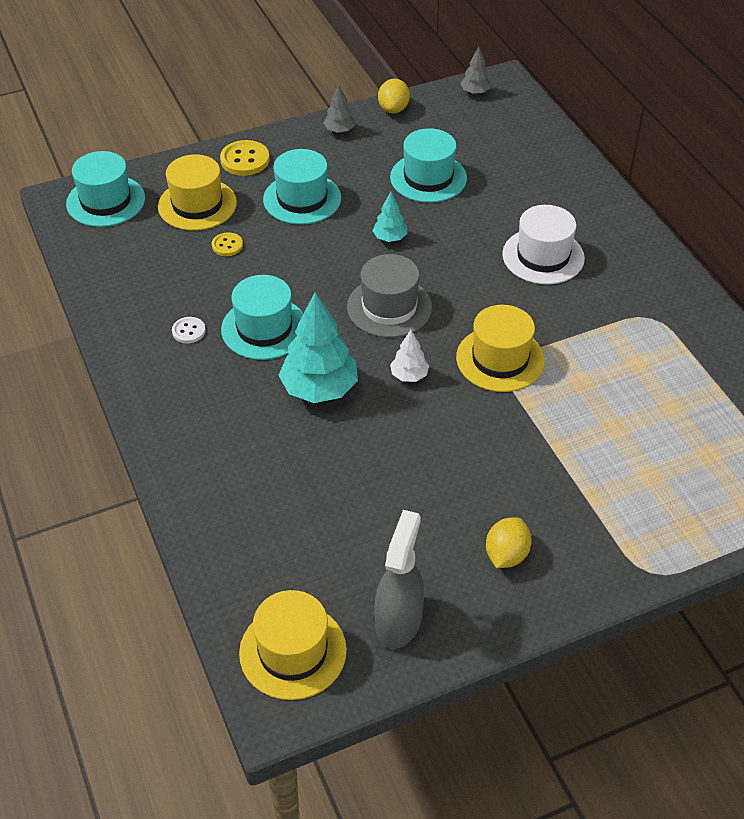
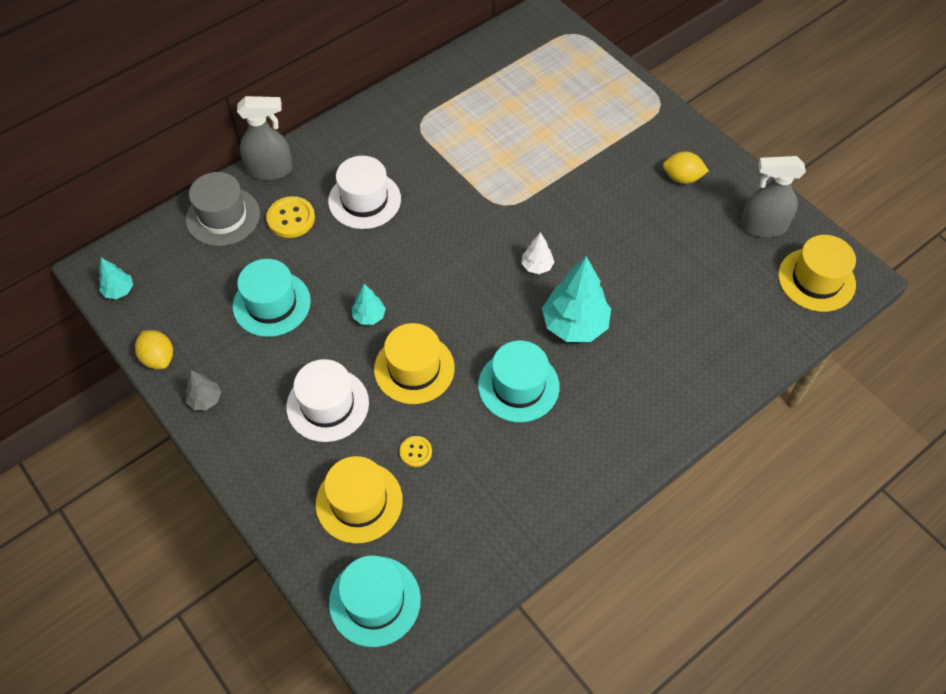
camera: 105 degrees left, 10 degrees up
white button [172,317,206,344] -> none
yellow button [220,140,270,176] -> yellow button moved to [266,196,315,238]
turquoise hat [263,149,341,225] -> white hat [286,359,369,442]
grey hat [347,254,432,338] -> grey hat moved to [186,172,260,246]
yellow lemon [378,79,410,113] -> yellow lemon turned 60 degrees clockwise [135,330,173,369]
yellow hat [456,305,545,392] -> yellow hat moved to [374,323,455,404]
grey tree [460,47,491,95] -> turquoise tree [99,258,133,299]
none -> grey spray bottle [237,96,293,180]

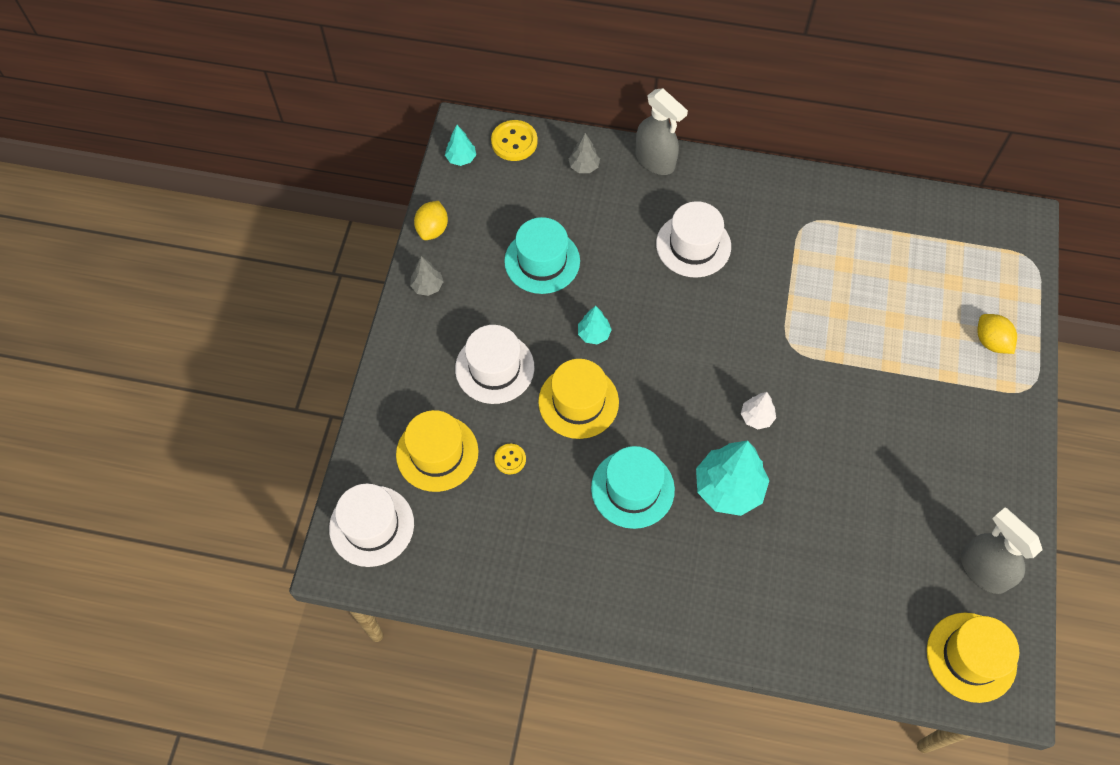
camera: 50 degrees right, 5 degrees up
grey hat [186,172,260,246] -> grey tree [568,133,600,173]
yellow button [266,196,315,238] -> yellow button moved to [491,120,538,161]
turquoise hat [329,556,421,647] -> white hat [329,484,414,567]
yellow lemon [663,151,709,184] -> yellow lemon moved to [977,314,1017,354]

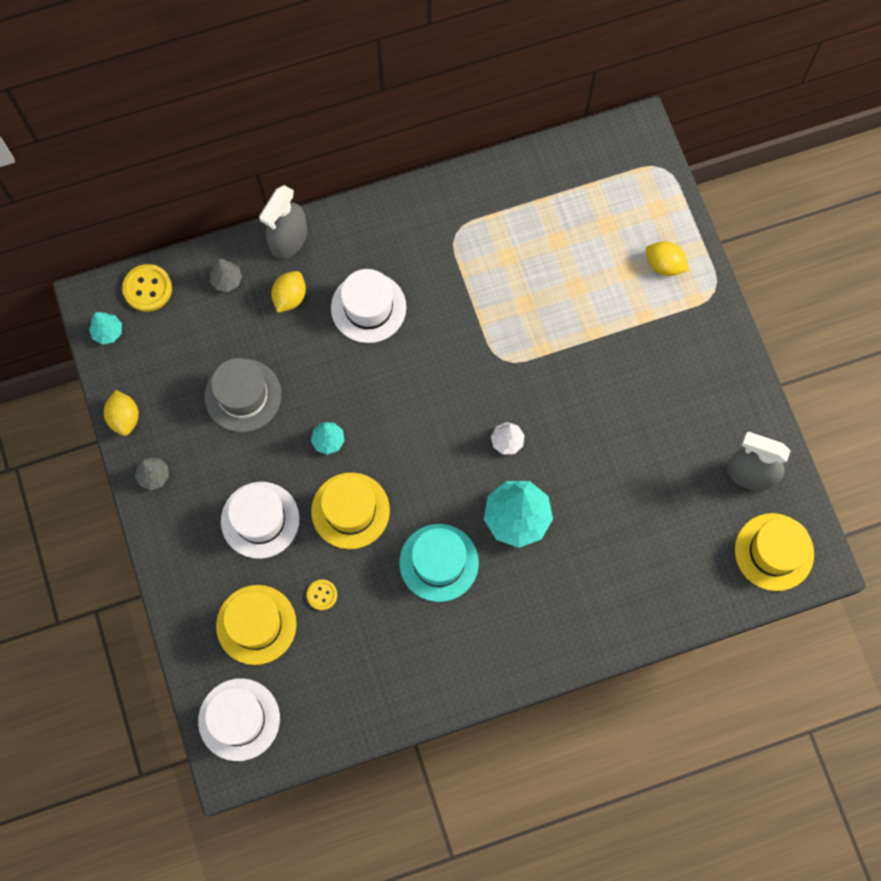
camera: 30 degrees left, 10 degrees up
turquoise hat [504,217,580,294] -> grey hat [205,358,281,432]
grey spray bottle [636,88,688,175] -> grey spray bottle turned 105 degrees clockwise [259,185,307,259]
none -> yellow lemon [271,271,306,313]

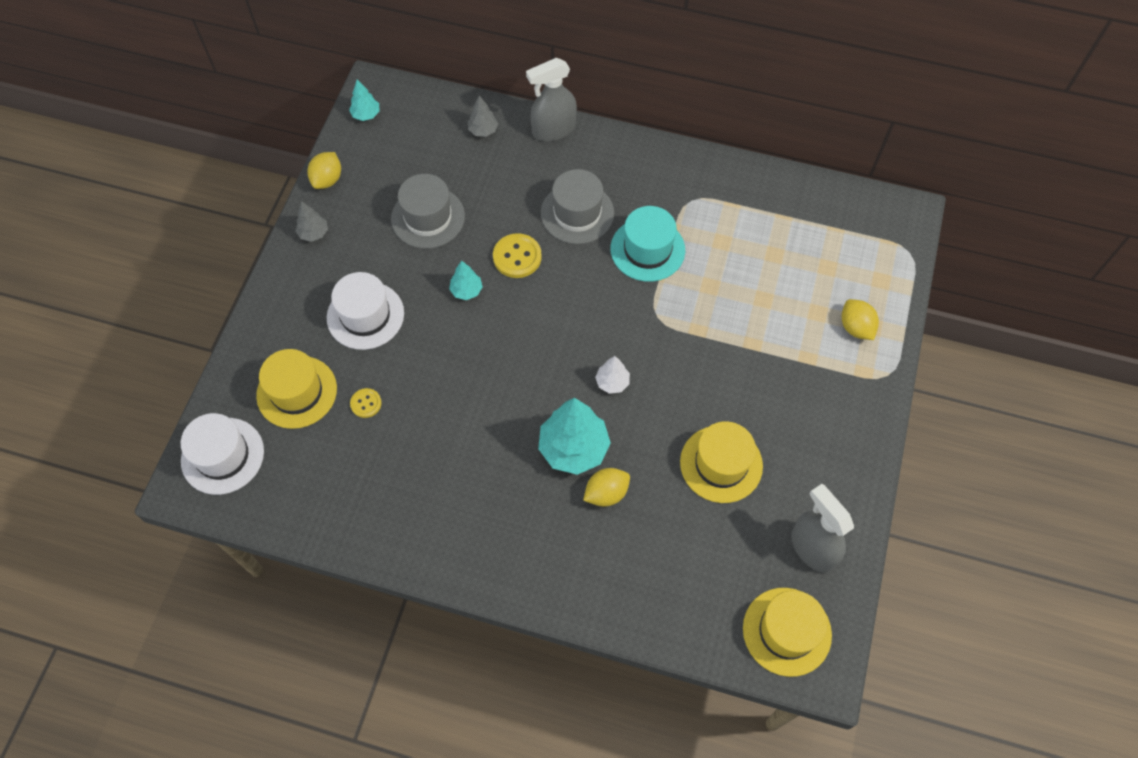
camera: 35 degrees right, 10 degrees down
yellow button [122,264,172,312] -> yellow button moved to [493,233,542,278]
yellow lemon [271,271,306,313] -> yellow lemon moved to [583,468,630,507]
yellow hat [311,472,390,549] -> yellow hat moved to [680,421,763,503]
white hat [331,269,406,343] -> grey hat [541,169,614,244]
turquoise hat [399,524,479,602] -> turquoise hat moved to [610,206,685,282]

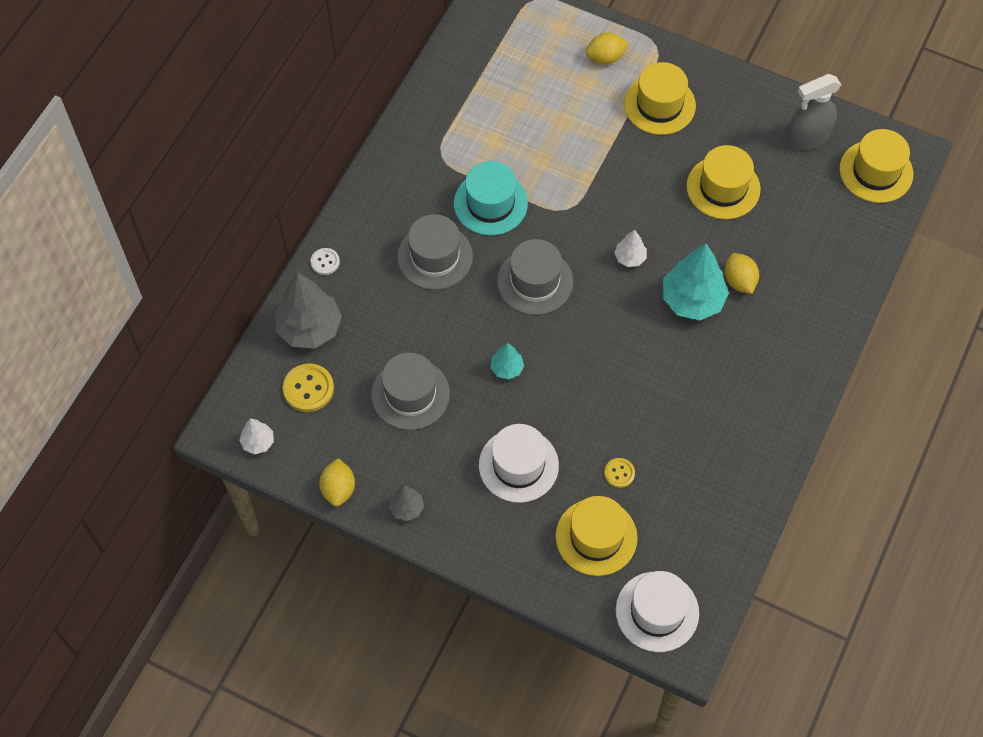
camera: 80 degrees left, 0 degrees up
yellow lemon [307,152,341,189] -> yellow lemon turned 60 degrees clockwise [319,458,355,507]
turquoise tree [349,80,380,121] -> white tree [239,418,274,455]
grey tree [468,95,498,137] -> grey tree [275,273,342,349], size x2.00
yellow button [493,233,542,278] -> yellow button moved to [283,363,334,412]
grey spray bottle [526,58,577,141] -> white button [310,248,340,275]
none -> grey hat [497,239,573,315]
none -> yellow hat [624,62,696,135]

